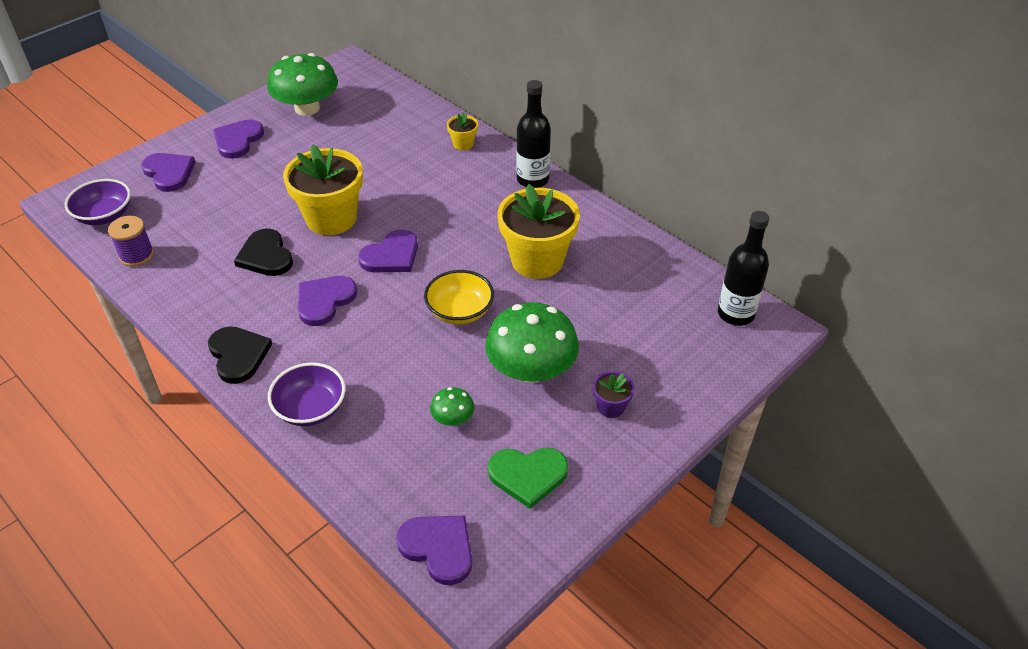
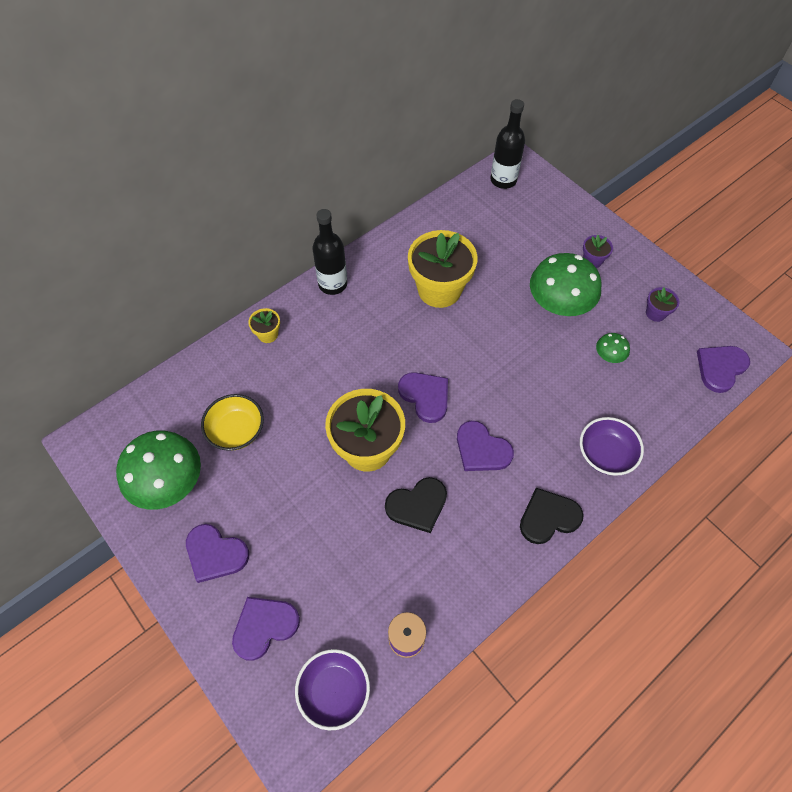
camera: 85 degrees left, 15 degrees up
yellow bowl [424,270,494,324] -> yellow bowl moved to [201,394,264,451]
green heart [488,447,568,509] -> purple flower pot [646,287,679,322]

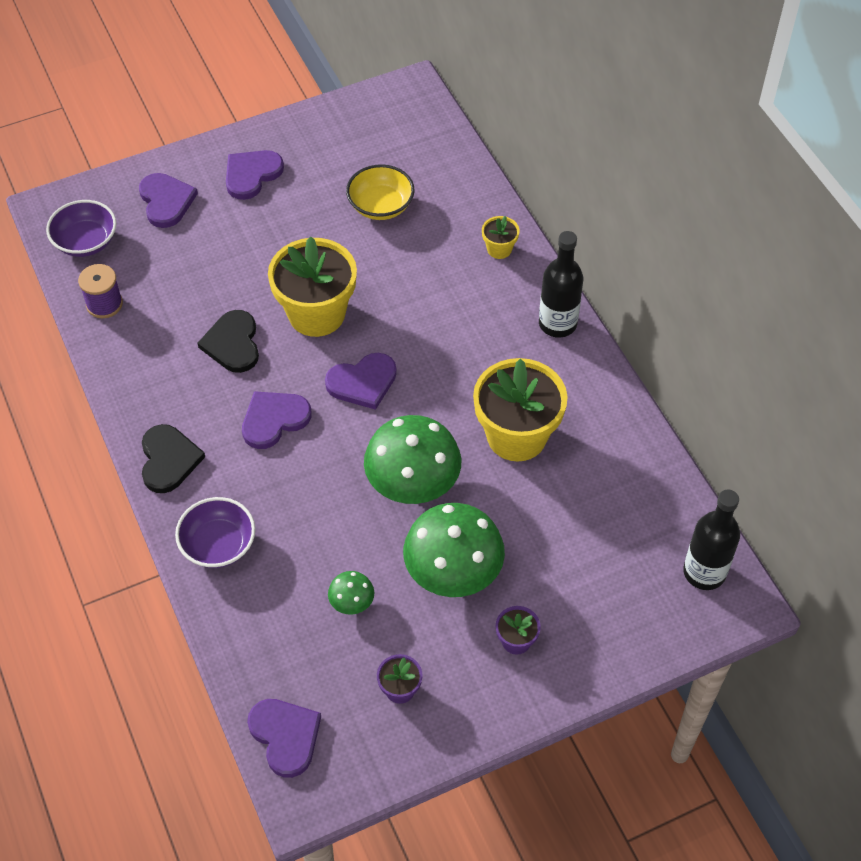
camera: 105 degrees right, 5 degrees down
green mushroom [116,430,201,510] -> green mushroom moved to [364,415,461,504]

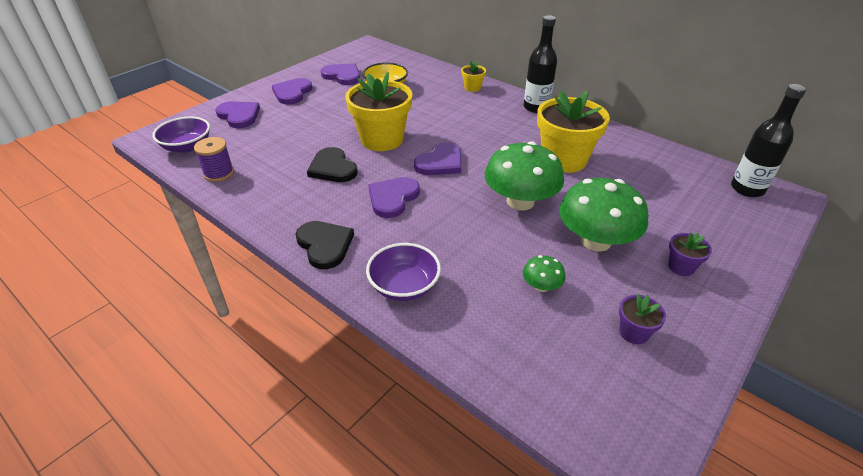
camera: 25 degrees left, 15 degrees down
purple heart [247,699,321,778] -> purple heart moved to [321,63,360,85]

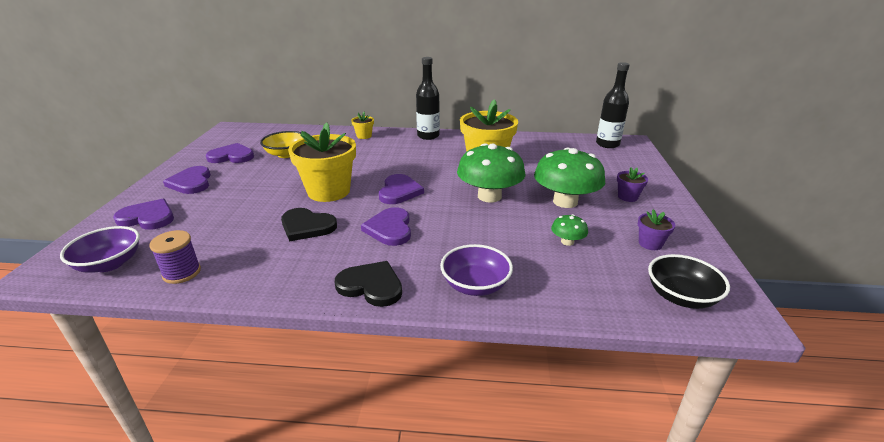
camera: 35 degrees left, 10 degrees down
none -> black bowl [648,254,730,309]

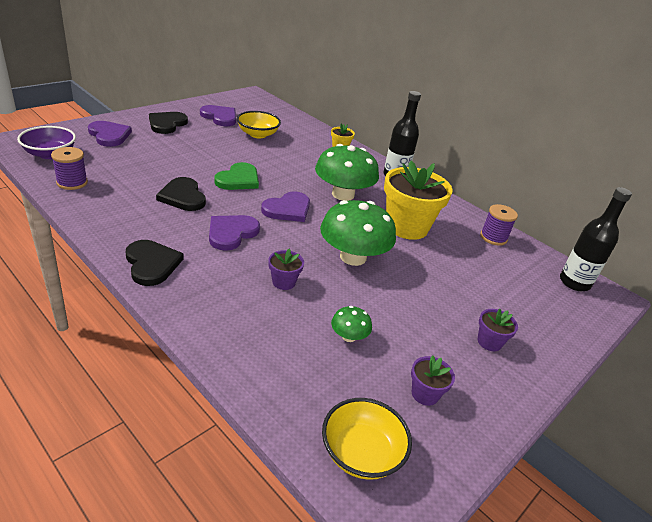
camera: 35 degrees right, 5 degrees up
purple heart [163,166,211,194] -> black heart [149,112,188,134]
yellow flower pot [288,122,356,202] -> green heart [214,162,259,190]
purple bowl [440,244,513,296] -> none
green mushroom [534,147,605,208] -> green mushroom moved to [315,144,379,201]
black bowl [648,254,730,309] -> yellow bowl [322,398,412,480]
none -> purple flower pot [268,248,304,290]
none -> purple spool [480,204,518,246]

